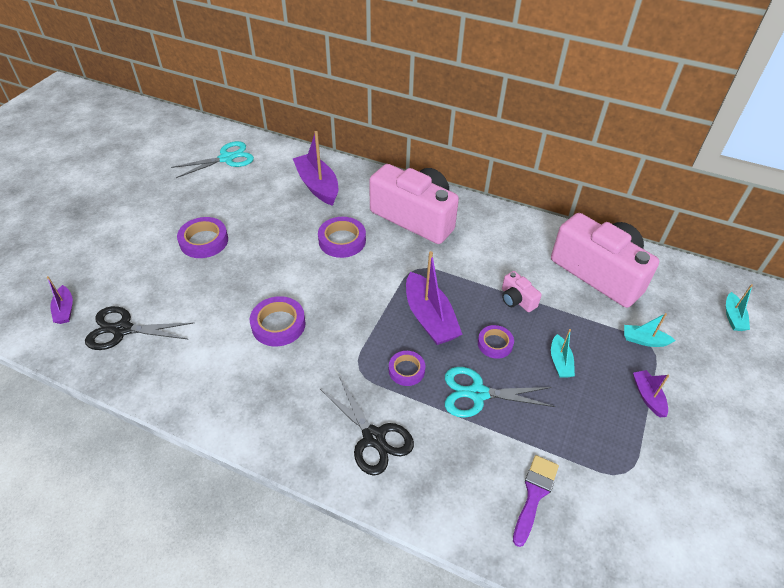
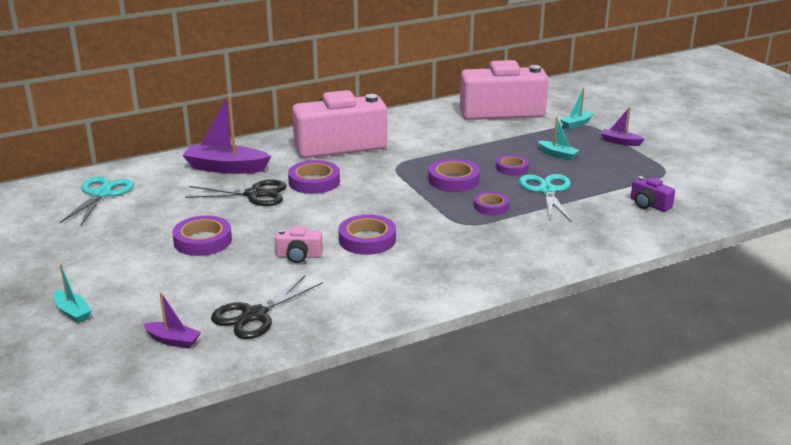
camera: 50 degrees left, 20 degrees down
black scissors [320,378,414,476] -> black scissors moved to [185,180,287,206]
purple boat [406,251,462,345] -> purple tape [428,159,480,192]
turquoise scissors [445,367,555,418] -> turquoise scissors turned 135 degrees clockwise [519,174,571,221]
pink camera [502,271,542,312] -> pink camera moved to [275,226,323,263]
purple brush [513,455,559,547] -> purple camera [631,176,675,212]
turquoise boat [726,284,753,331] -> turquoise boat moved to [54,264,92,323]

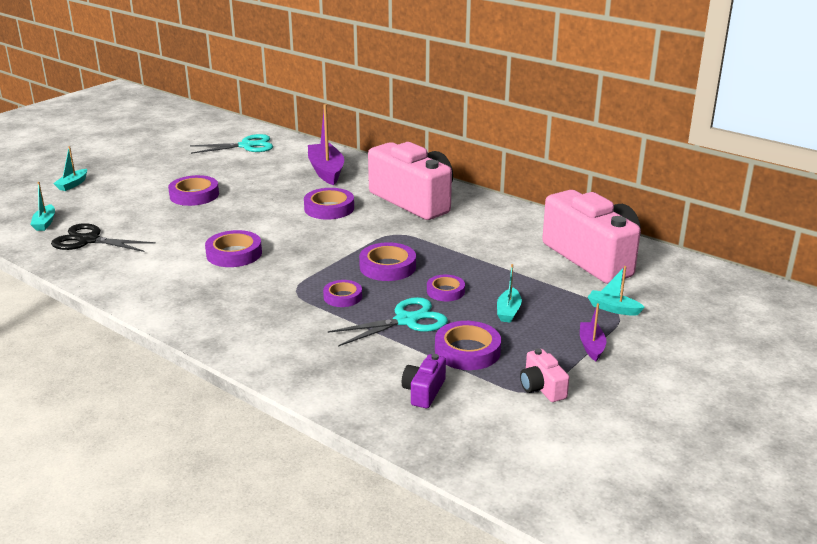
camera: 65 degrees right, 0 degrees up
purple boat [143,292,201,349] -> turquoise boat [30,182,55,231]
black scissors [185,180,287,206] -> none
pink camera [275,226,323,263] -> pink camera moved to [520,349,569,402]
none -> purple tape [435,321,501,370]

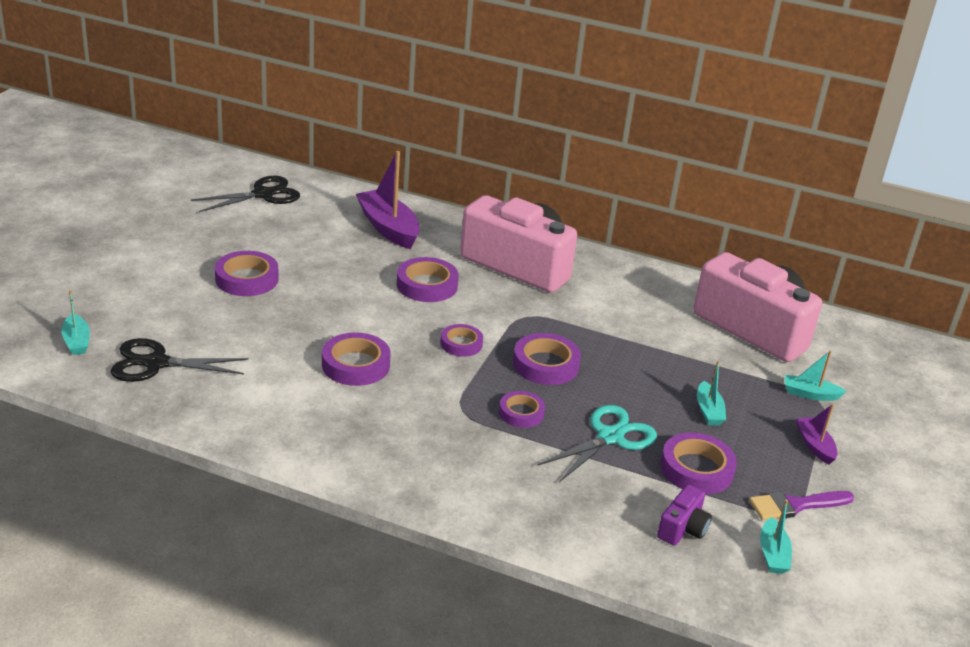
camera: 20 degrees left, 5 degrees up
turquoise boat [53,146,87,191] -> turquoise boat moved to [760,500,792,574]
turquoise scissors [190,134,273,154] -> black scissors [191,176,300,212]
purple camera [402,354,446,408] -> purple camera turned 150 degrees counterclockwise [657,484,712,546]
purple tape [427,275,465,301] -> purple tape moved to [440,324,483,357]
pink camera [520,349,569,402] -> purple brush [749,491,854,520]

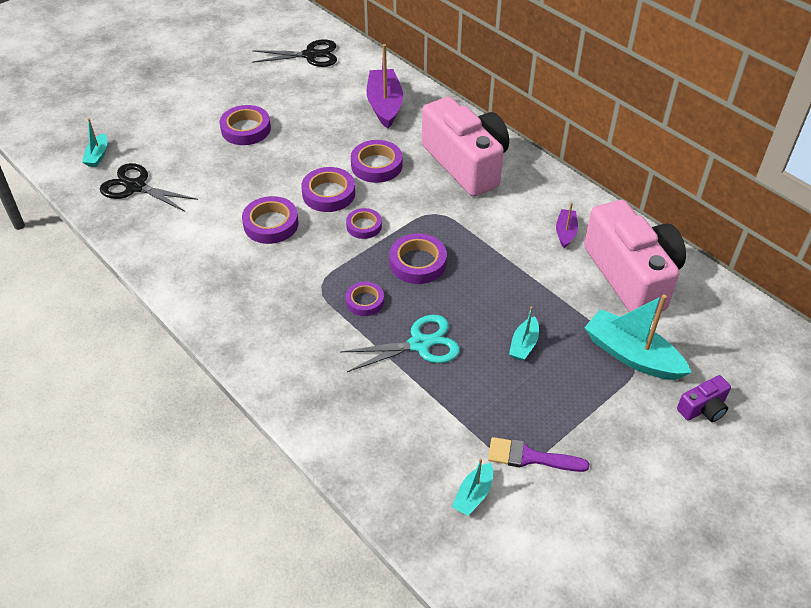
camera: 30 degrees right, 15 degrees up
purple camera [657,484,712,546] -> purple camera moved to [677,375,731,422]
purple tape [660,432,737,494] -> purple tape moved to [301,167,355,212]
turquoise boat [785,351,847,401] -> turquoise boat [584,294,692,380], size x1.92
purple boat [796,404,837,464] -> purple boat moved to [556,202,578,248]

